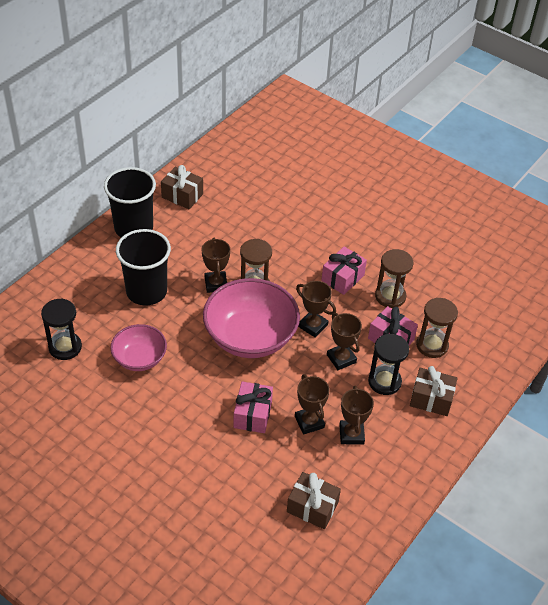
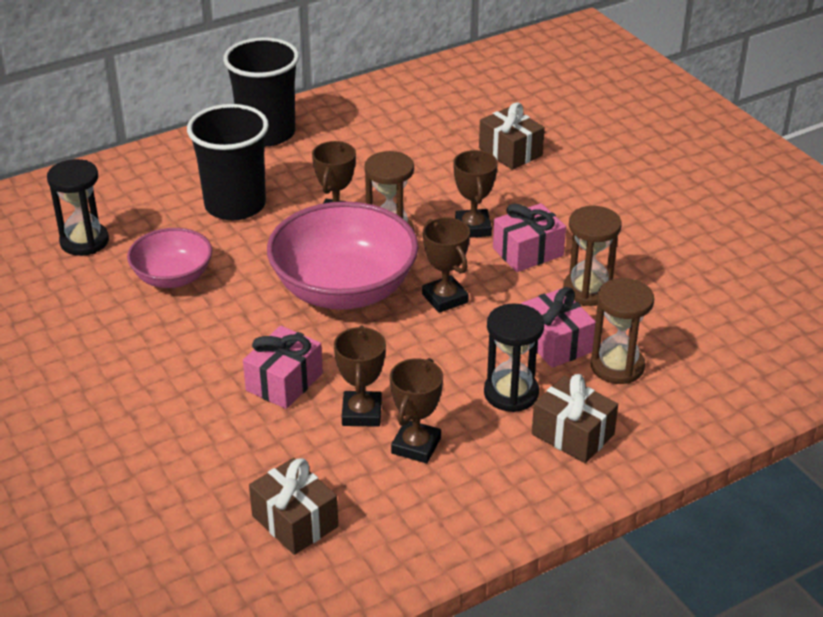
camera: 25 degrees right, 10 degrees down
brown gift [161,165,203,209] -> brown gift moved to [479,102,545,170]
brown trophy [327,313,362,370] -> brown trophy moved to [453,150,498,238]

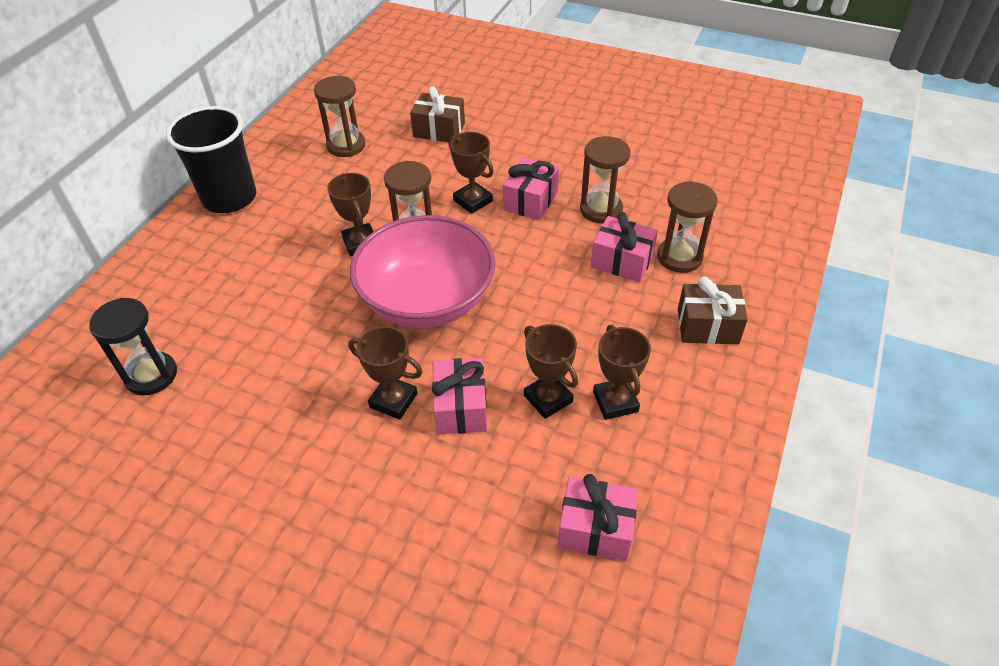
camera: 35 degrees left, 10 degrees up
pink bowl [127,228,212,288] -> none
black cup [187,104,269,220] -> none
brown gift [249,458,338,555] -> pink gift [558,474,638,561]
brown trophy [422,217,470,313] -> brown trophy moved to [348,326,423,420]
black hourglass [484,303,544,412] -> none
none -> brown hourglass [314,76,365,157]

